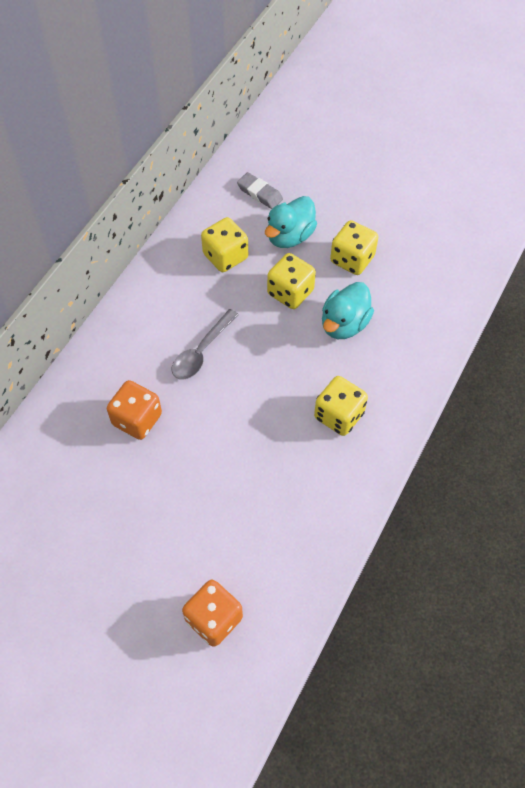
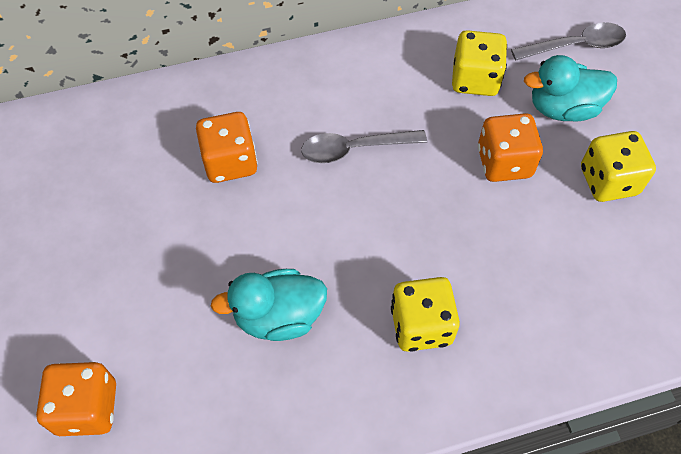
camera: 45 degrees right, 0 degrees up
grey eraser [237,172,283,209] -> grey spoon [511,22,626,61]
yellow dice [267,253,316,309] -> orange dice [478,113,543,182]
turquoise duck [322,282,374,339] -> turquoise duck moved to [211,269,327,341]

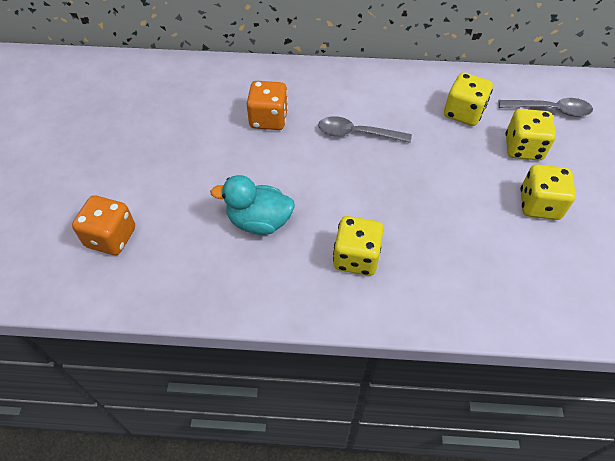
camera: 20 degrees right, 5 degrees down
orange dice [478,113,543,182] -> none
turquoise duck [524,55,617,122] -> yellow dice [505,109,556,160]

